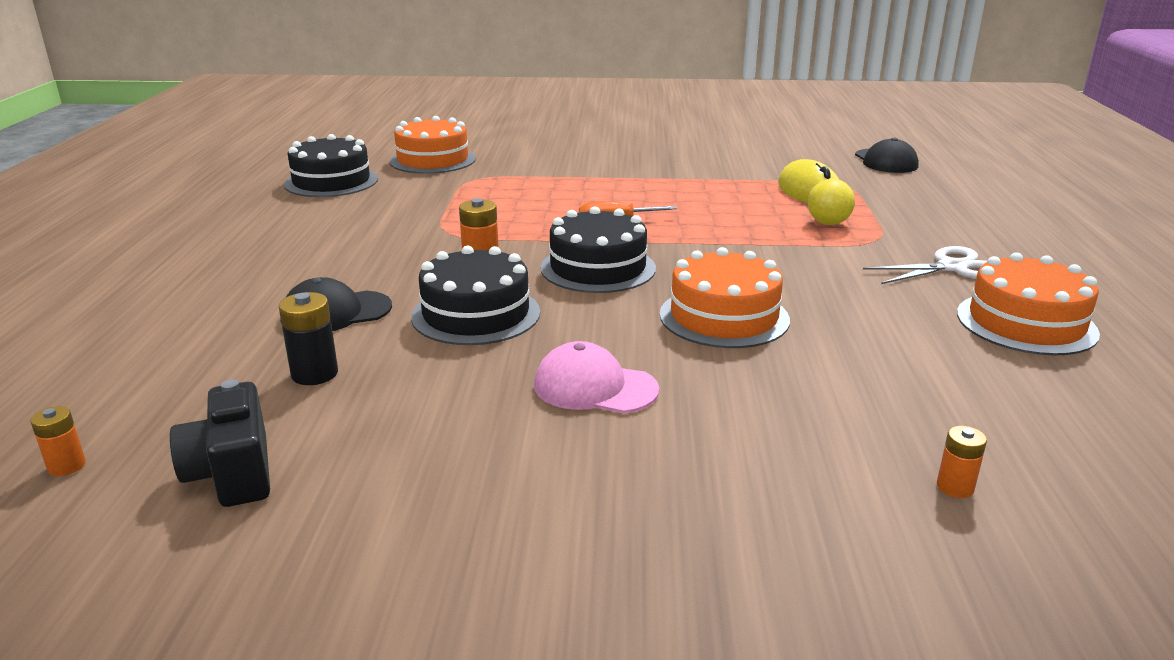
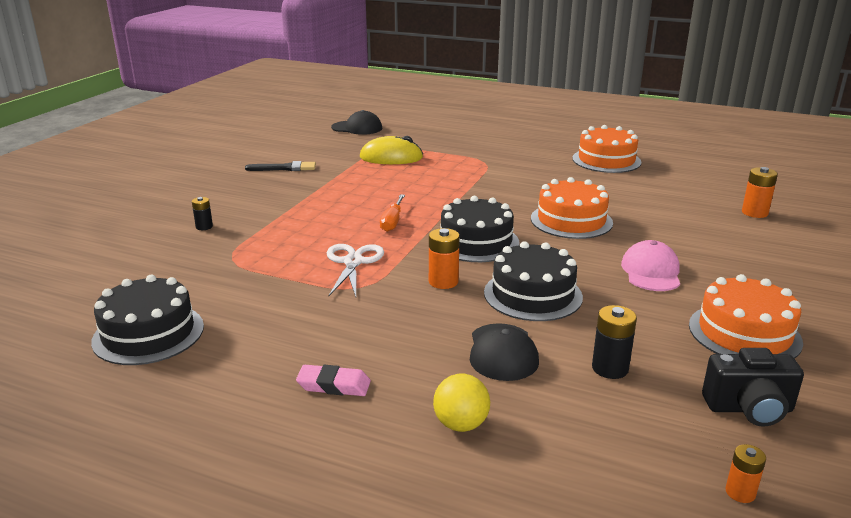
camera: 70 degrees left, 0 degrees up
orange cake [390,116,476,174] -> orange cake moved to [689,274,803,359]
pink cap [534,341,659,413] -> pink cap turned 150 degrees clockwise [621,240,680,291]
yellow ball [808,179,855,225] -> yellow ball moved to [433,374,490,432]
white scissors [863,246,987,284] -> white scissors moved to [327,244,384,297]
orange battery [937,426,987,498] -> orange battery [742,167,778,218], size x1.56
none -> black battery [192,197,213,230]
none -> black brush [245,161,316,171]
none -> pink eraser [296,365,371,396]

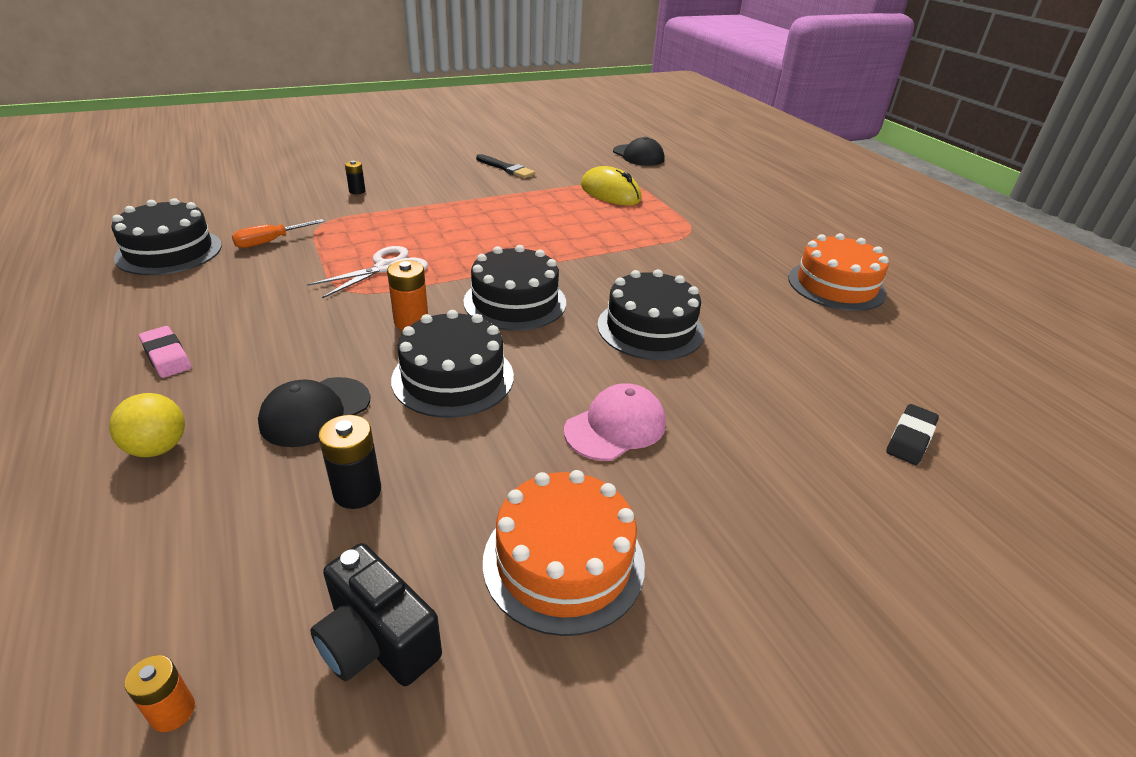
camera: 40 degrees right, 10 degrees up
orange screwdriver [380,194,405,232] -> orange screwdriver moved to [232,219,325,248]
orange cake [531,177,613,239] -> black cake [597,269,704,360]
orange battery [742,167,778,218] -> black eraser [886,404,939,465]

